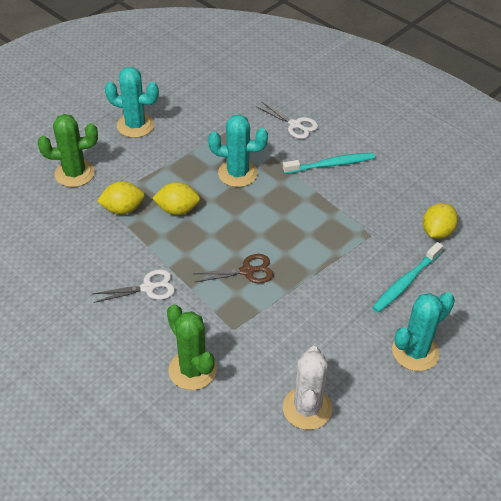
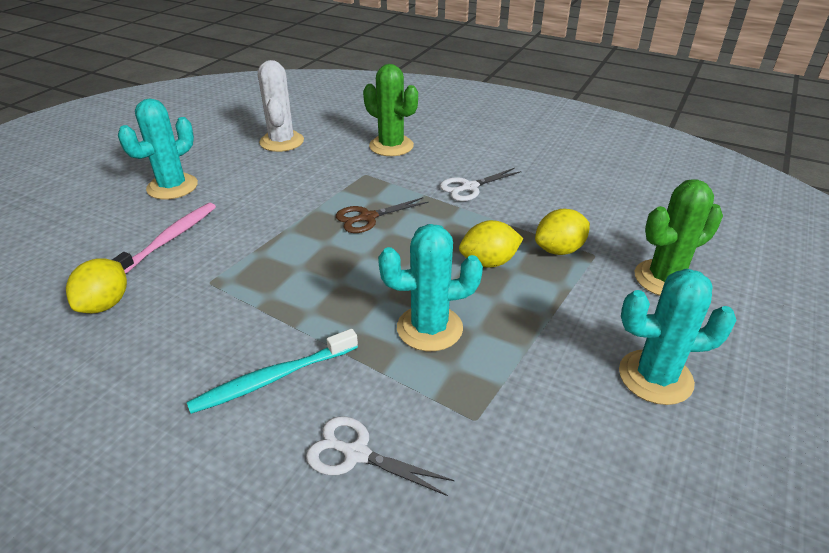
camera: 165 degrees right, 10 degrees down
turquoise toothbrush [372,242,443,313] -> pink toothbrush [112,203,216,274]

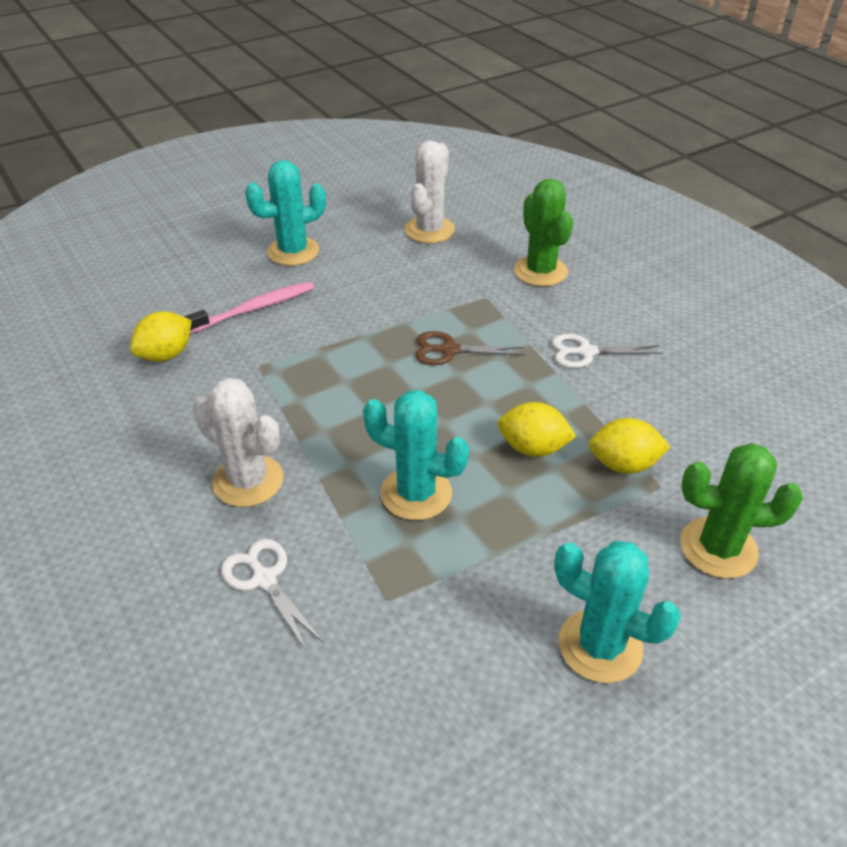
camera: 30 degrees right, 5 degrees up
turquoise toothbrush [187,329,358,414] -> white cactus [193,378,284,507]

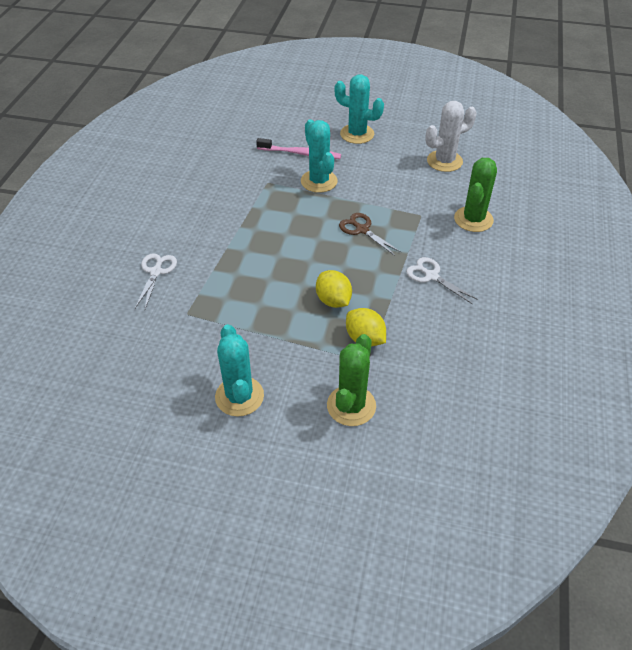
camera: 45 degrees right, 5 degrees up
yellow lemon [130,311,192,362] -> none
white cactus [193,378,284,507] -> none
turquoise cactus [363,390,469,520] -> turquoise cactus moved to [301,119,338,193]
green cactus [680,443,803,578] -> green cactus turned 60 degrees clockwise [327,334,376,426]

